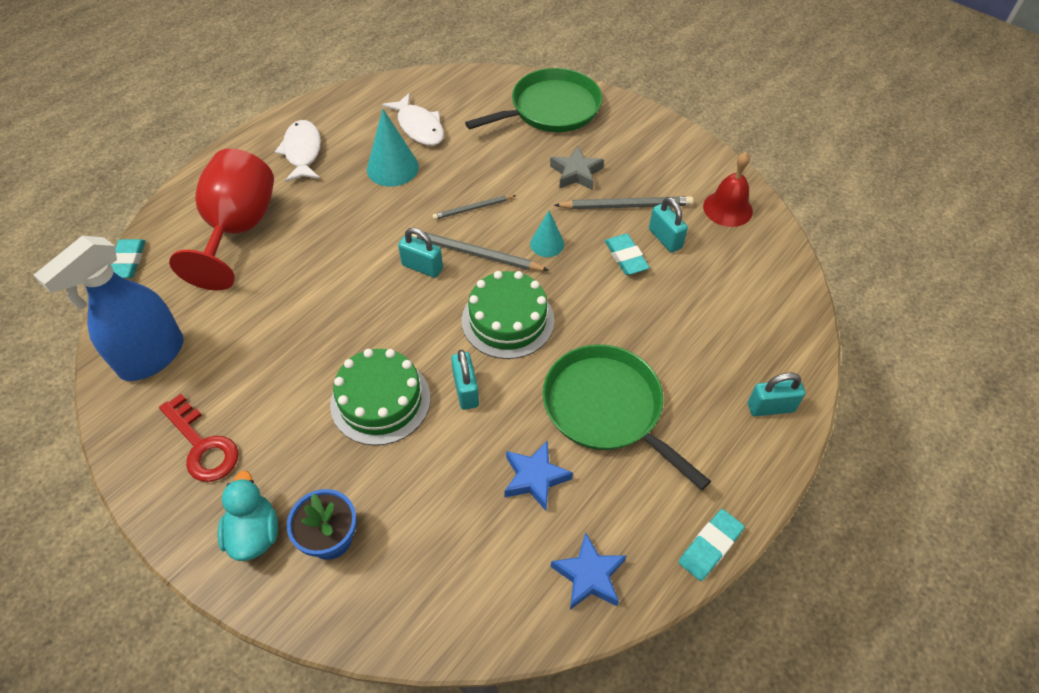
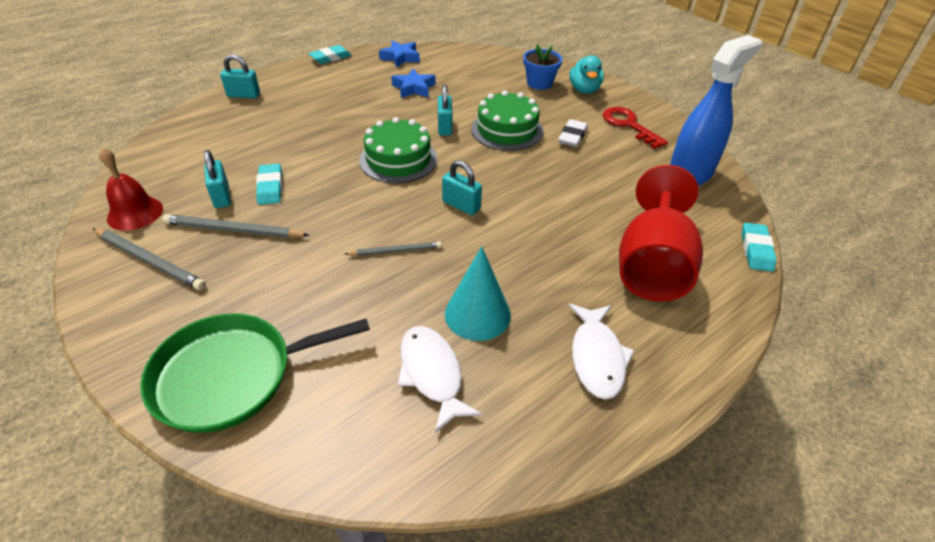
camera: 170 degrees left, 10 degrees down
grey pencil [411,232,549,271] -> grey pencil moved to [93,228,206,290]
turquoise cone [530,211,564,257] -> none
green pan [543,344,711,490] -> none
grey star [550,145,604,190] -> none
none -> white eraser [558,119,588,147]

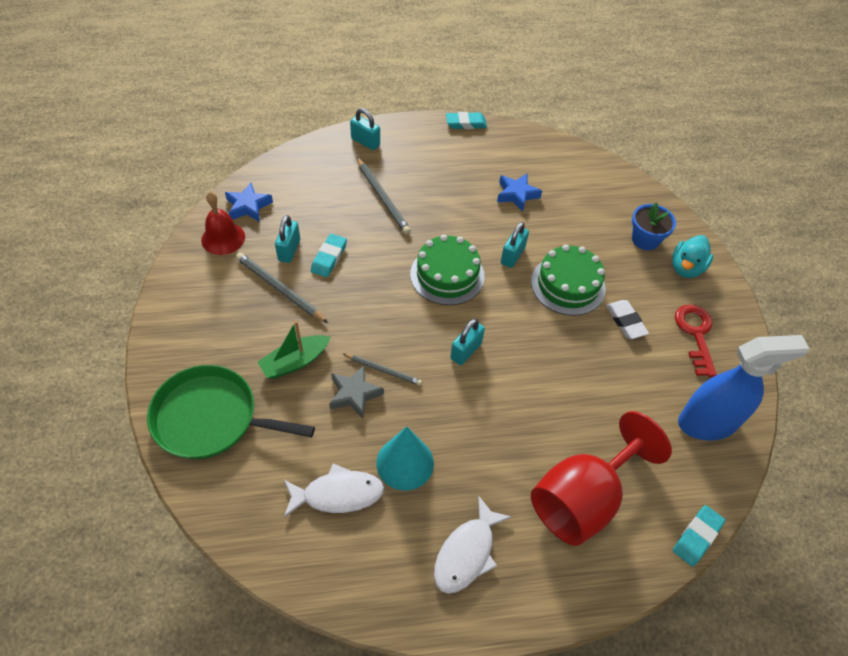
camera: 30 degrees right, 10 degrees up
grey pencil [93,228,206,290] -> grey pencil moved to [356,157,411,234]
blue star [379,40,420,67] -> blue star moved to [225,182,273,222]
white fish [398,326,482,433] -> white fish turned 75 degrees clockwise [284,464,384,517]
turquoise padlock [442,160,482,215] -> turquoise padlock turned 60 degrees clockwise [450,319,485,365]
white eraser [558,119,588,147] -> white eraser turned 75 degrees counterclockwise [606,300,649,339]
none -> green boat [258,321,330,379]
none -> grey star [329,365,384,419]

